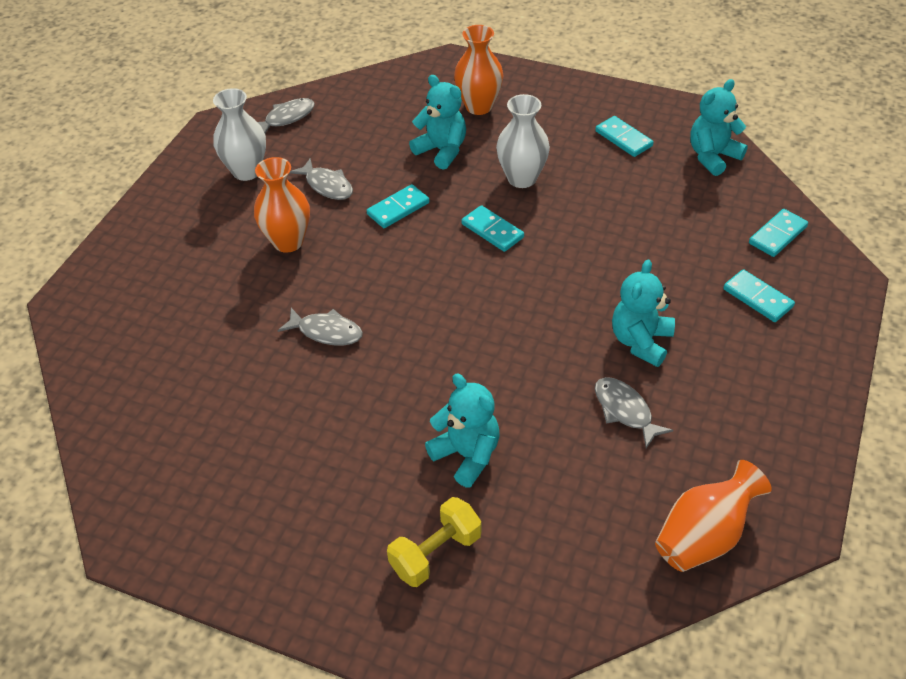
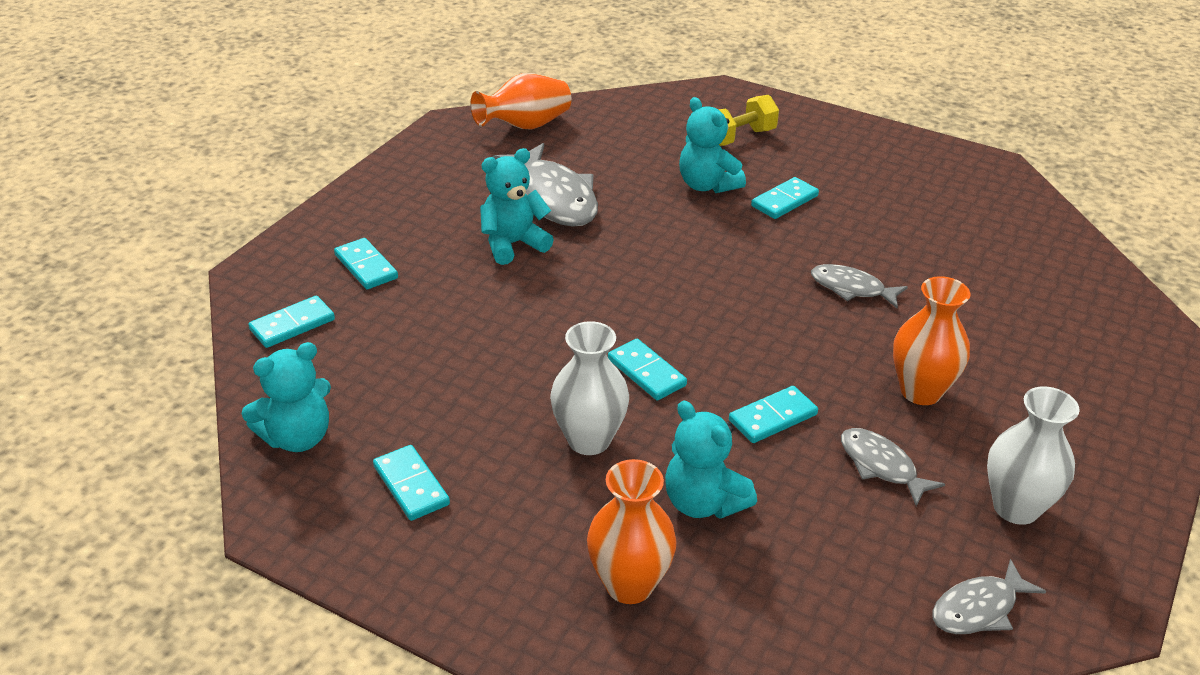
camera: 175 degrees left, 10 degrees down
grey fish [595,377,673,448] -> grey fish [492,143,598,227], size x1.77
turquoise teddy bear [612,260,675,367] -> turquoise teddy bear turned 150 degrees counterclockwise [480,148,554,265]
none -> turquoise domino [751,177,819,219]

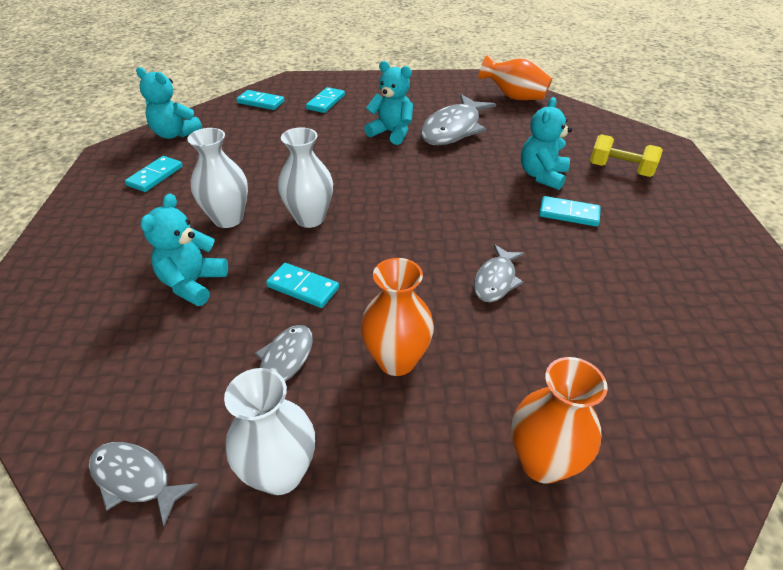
camera: 60 degrees right, 5 degrees up
orange vase [587,459,677,604] -> orange vase moved to [511,357,608,484]
turquoise domino [608,339,687,400] -> white vase [278,127,333,228]
grey fish [811,264,908,309] -> grey fish turned 150 degrees counterclockwise [474,244,525,302]

